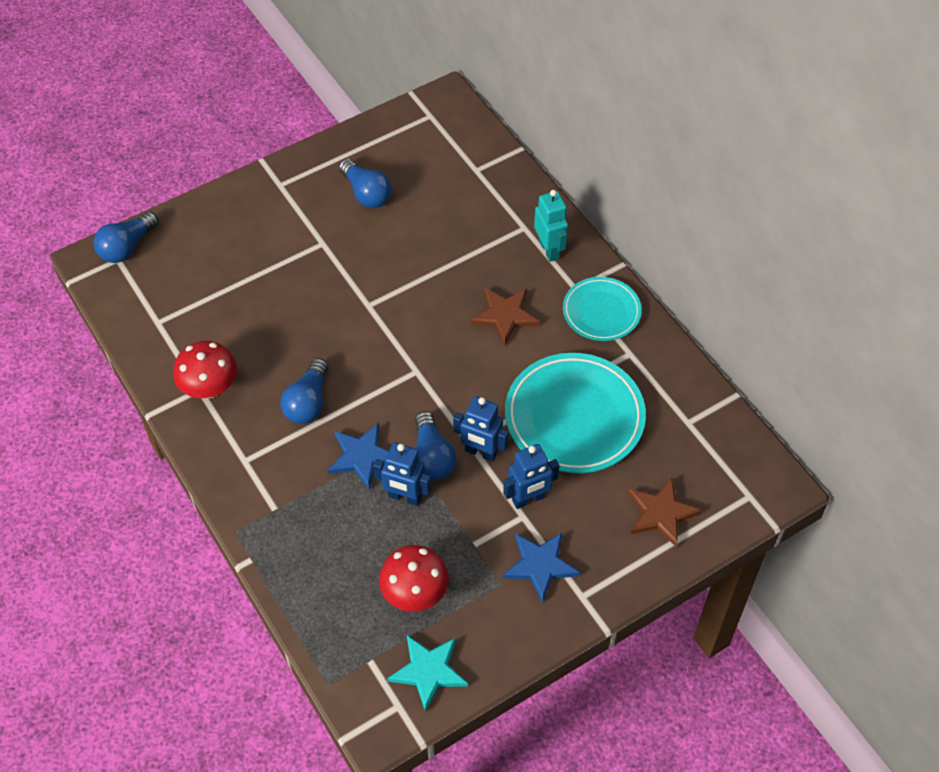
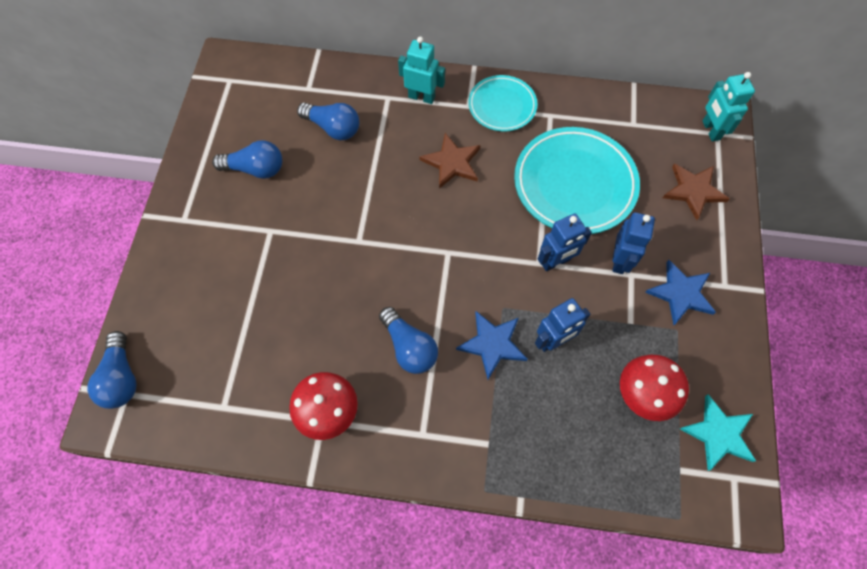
camera: 50 degrees left, 10 degrees up
blue light bulb [415,411,456,481] -> blue light bulb moved to [297,102,359,140]
none -> turquoise robot [703,72,755,142]

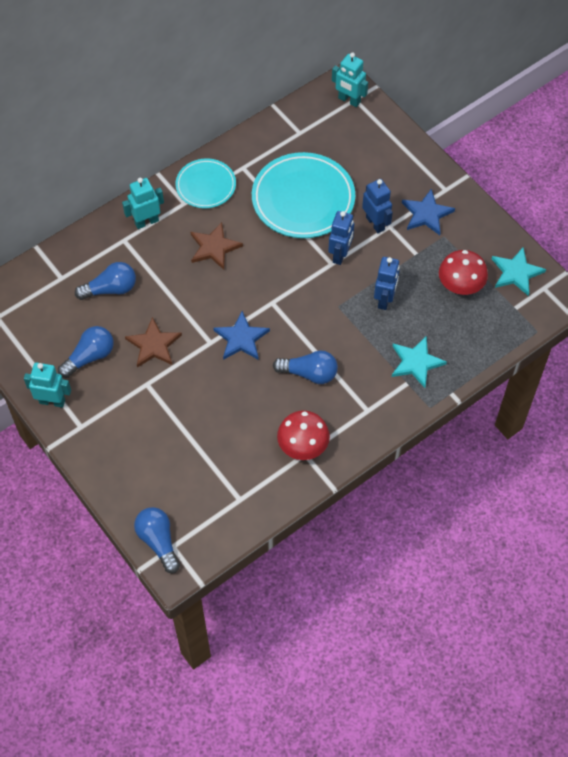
camera: 45 degrees left, 5 degrees down
blue light bulb [87,331,137,409] -> blue light bulb turned 150 degrees counterclockwise [134,507,180,573]
blue star [456,311,528,380] -> blue star moved to [213,311,270,360]
brown star [663,163,730,220] -> brown star moved to [125,317,182,368]
none -> turquoise robot [24,362,71,408]
none -> turquoise star [392,336,447,388]

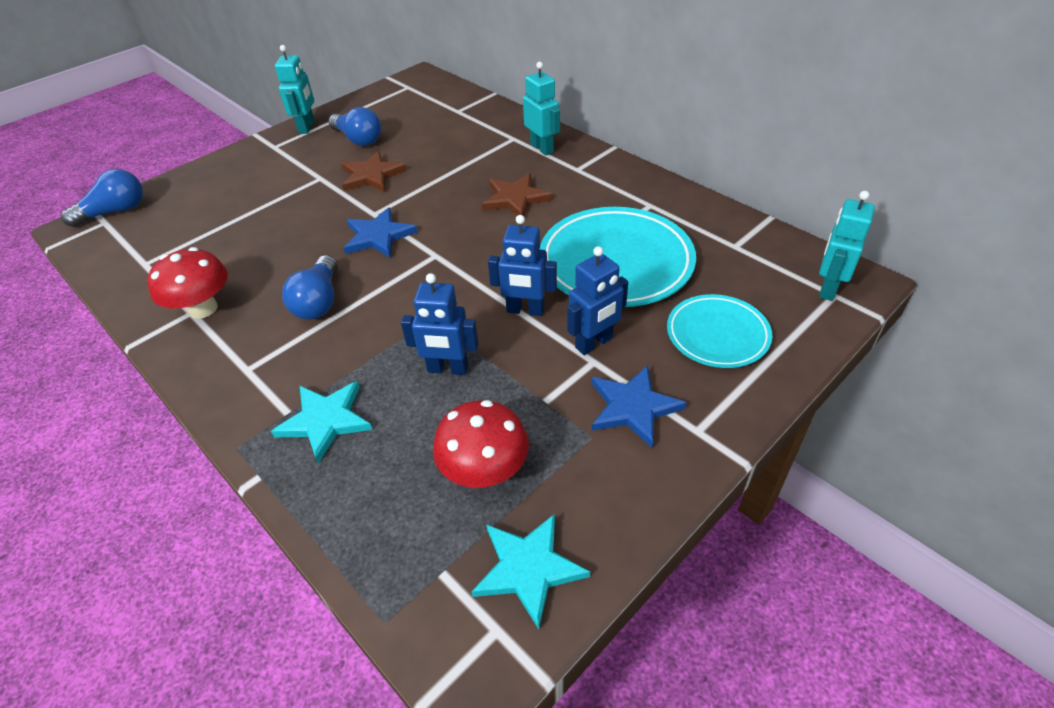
camera: 85 degrees right, 15 degrees down
blue light bulb [75,262,136,300] -> none
turquoise plate [175,159,236,208] -> turquoise plate moved to [667,294,772,368]

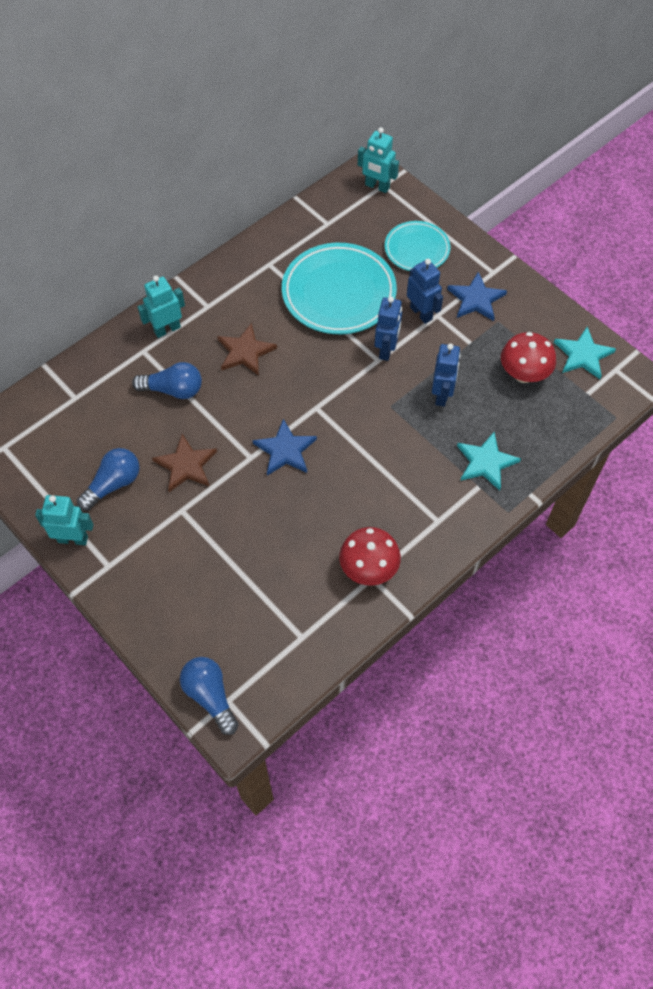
camera: 90 degrees left, 15 degrees up
blue light bulb [282,255,337,320] -> blue light bulb moved to [132,362,202,399]

